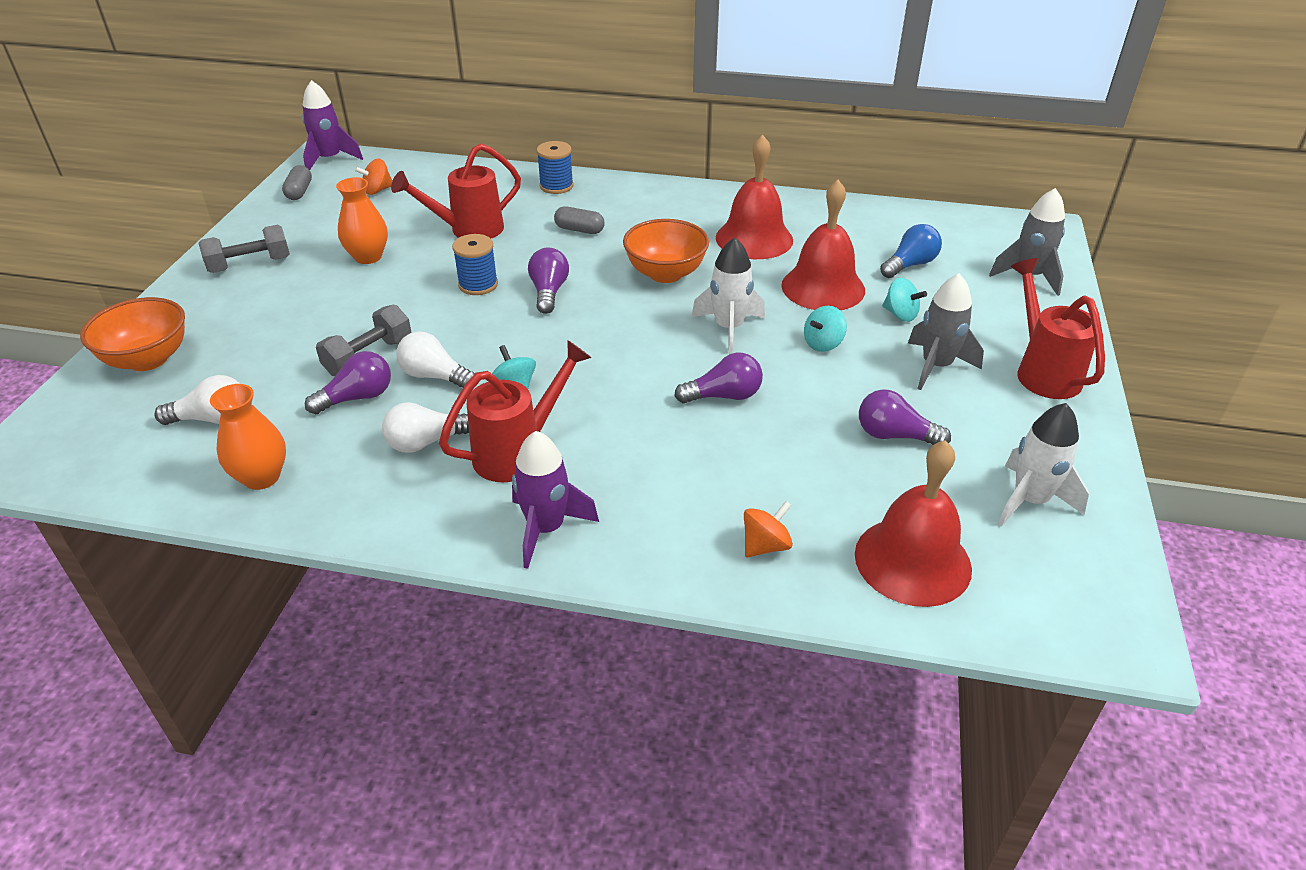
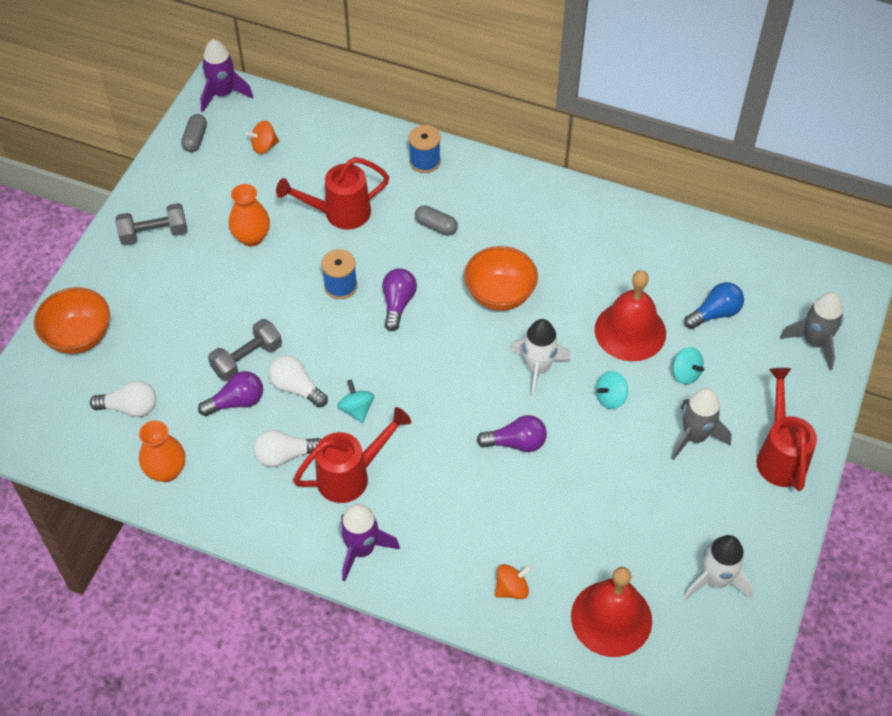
camera: 10 degrees right, 15 degrees up
red bell [716,135,793,259] -> none
purple light bulb [859,389,951,445] -> none

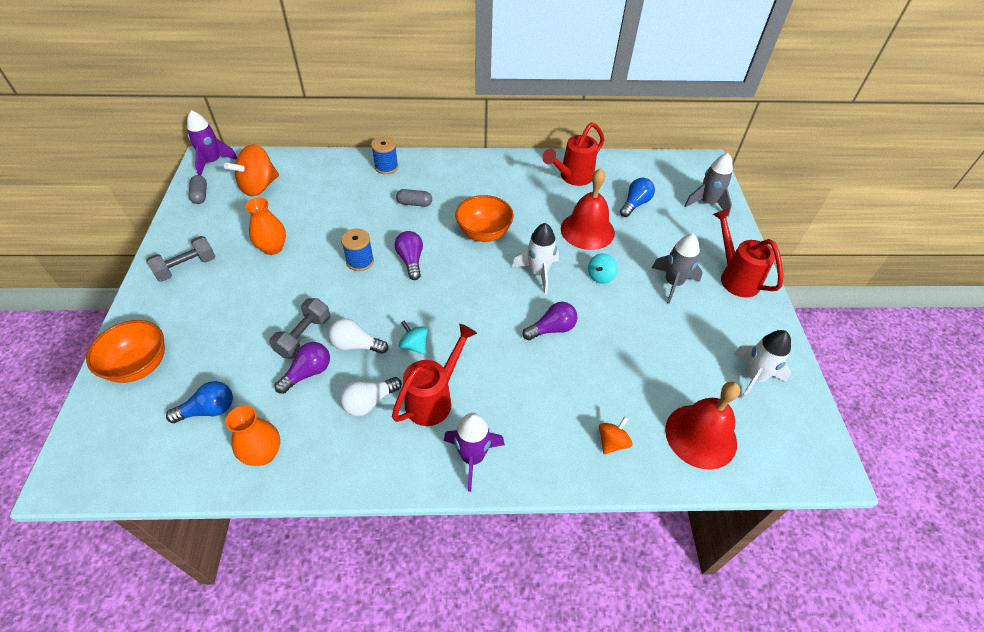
camera: 25 degrees left, 5 degrees down
white light bulb [90,381,156,417] -> blue light bulb [166,381,233,423]
orange spinning top [245,120,279,154] -> orange spinning top [224,144,279,196], size x1.87
red watering can [276,157,389,229] -> red watering can moved to [542,122,604,186]
turquoise spinning top [673,347,704,384] -> none

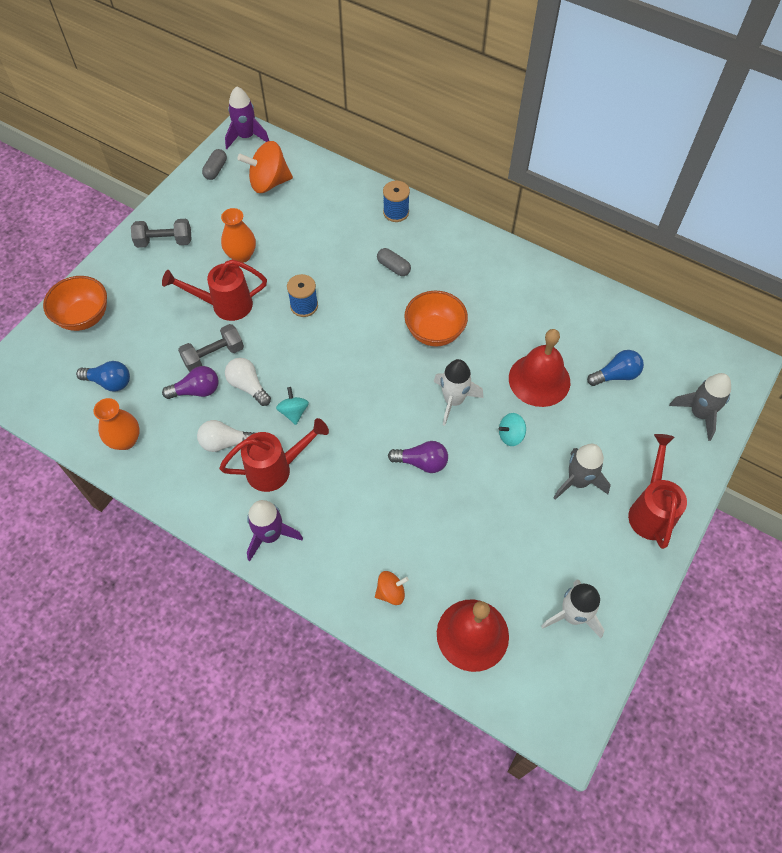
camera: 35 degrees right, 10 degrees up
purple light bulb [395,231,423,280] -> none
red watering can [542,122,604,186] -> red watering can moved to [162,259,267,321]

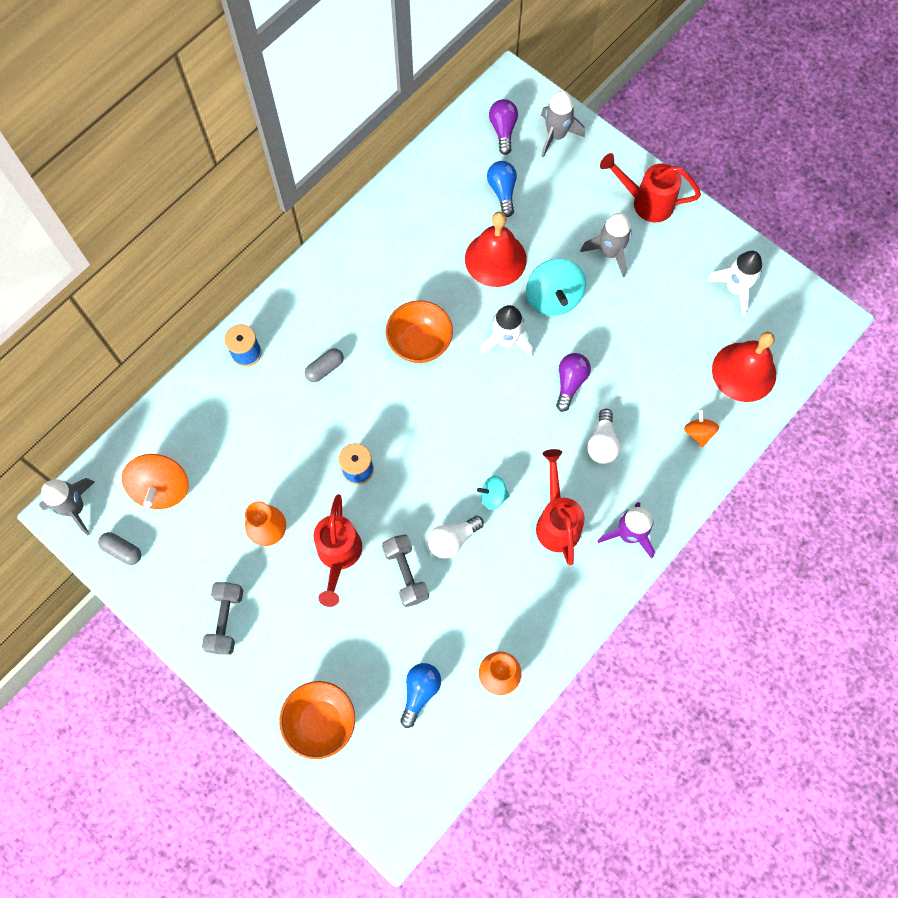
camera: 80 degrees left, 10 degrees up
purple light bulb [162,366,218,399] -> purple light bulb moved to [489,99,518,155]
white light bulb [197,420,255,452] -> white light bulb moved to [587,409,620,464]
purple rocket [225,86,269,149] -> grey rocket [39,478,95,536]
turquoise spinning top [499,413,526,446] -> turquoise spinning top [526,258,586,316], size x1.87

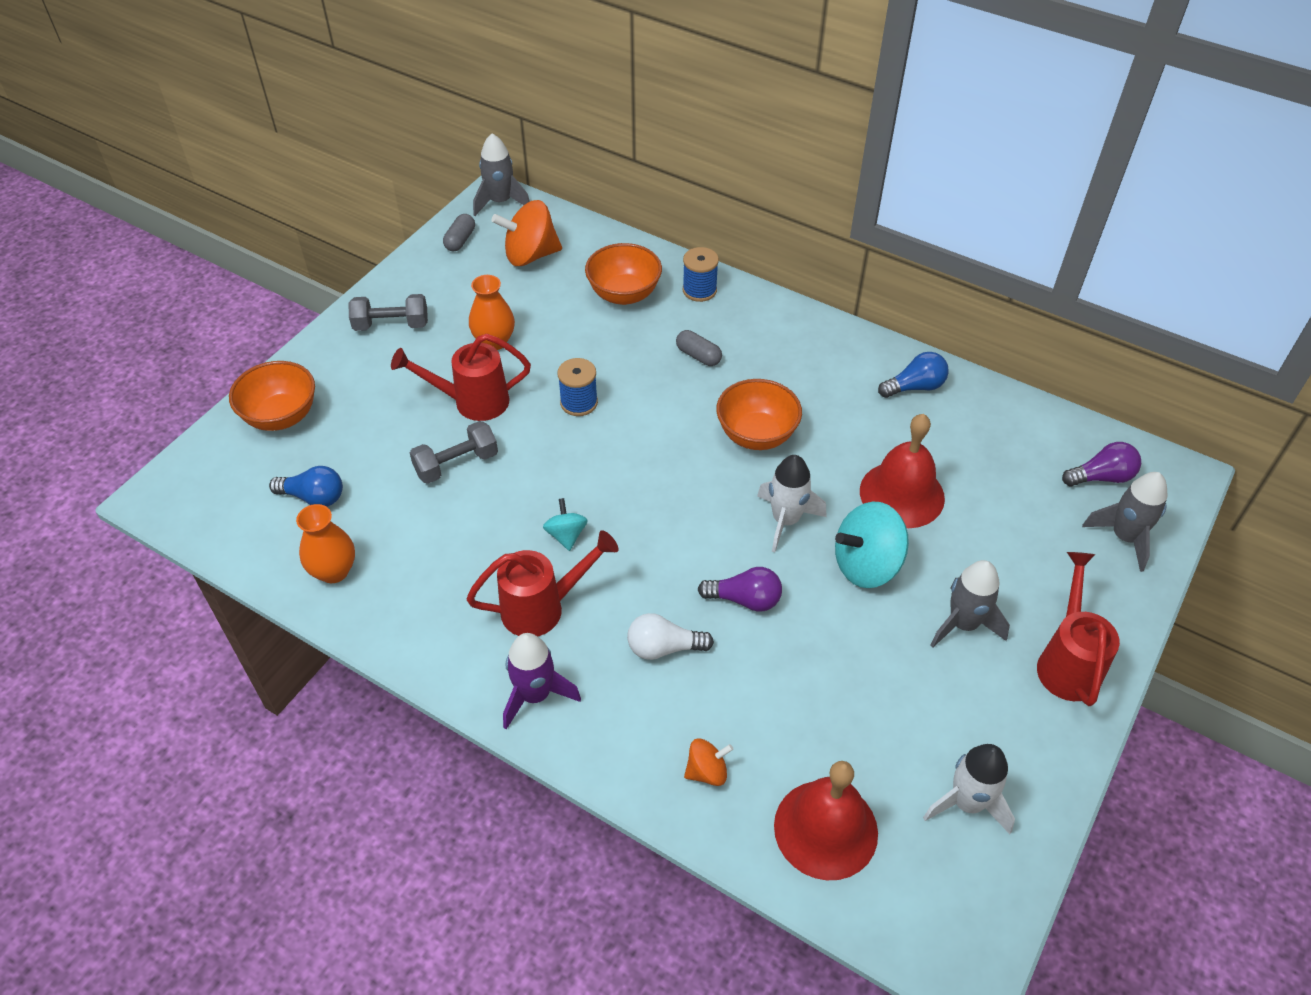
camera: 80 degrees right, 20 degrees down
white light bulb [428,516,484,559] -> none
blue light bulb [487,161,517,217] -> blue light bulb moved to [878,352,949,398]
none -> orange bowl [585,243,662,305]

